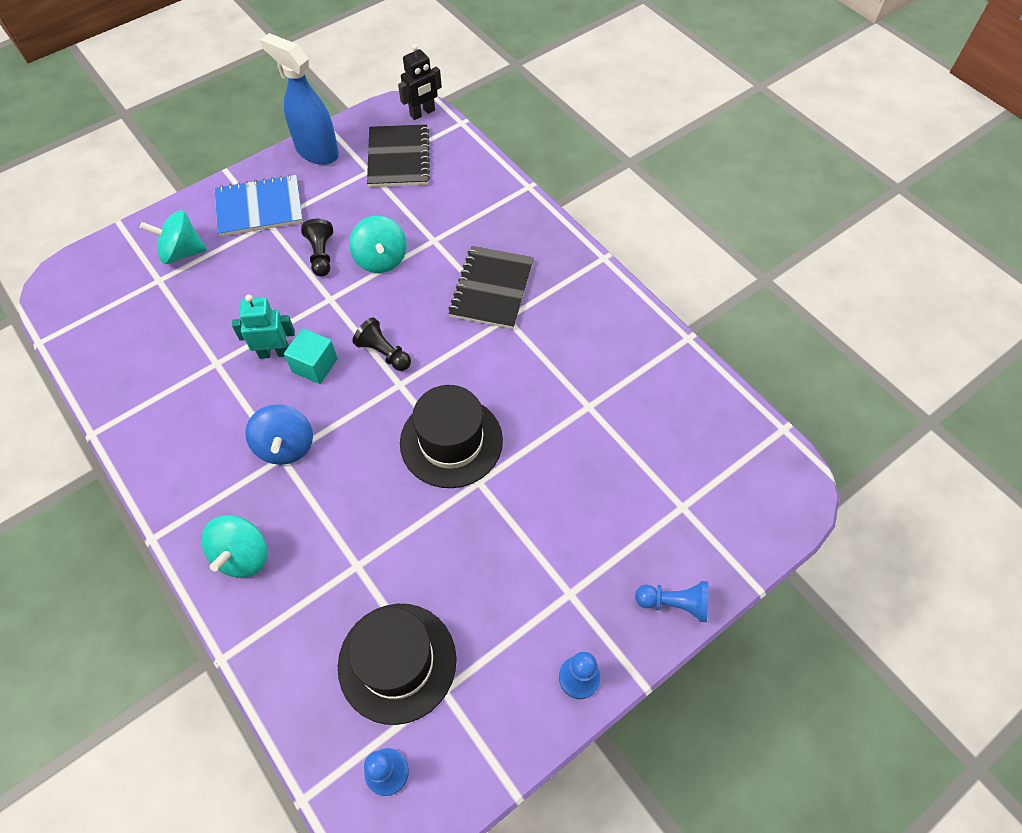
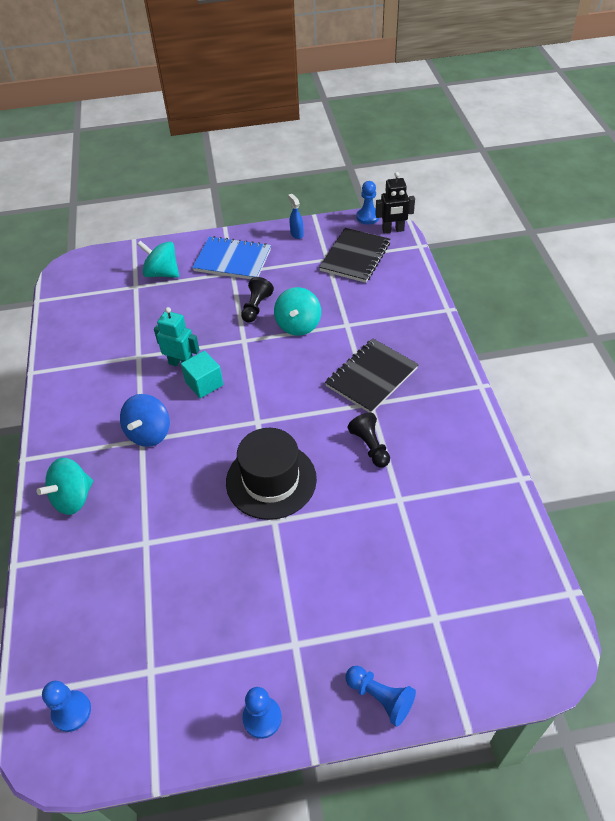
camera: 30 degrees right, 10 degrees down
blue spray bottle [260,33,339,165] -> blue spray bottle [288,194,303,239], size x0.43
black hat [338,604,457,725] -> none
black pawn [352,318,411,371] -> black pawn moved to [347,412,390,468]
none -> blue pawn [357,181,379,224]

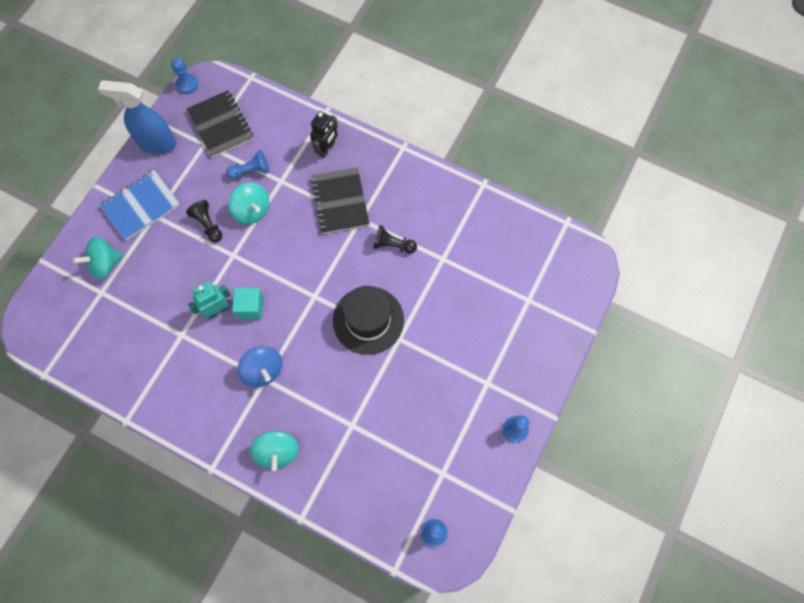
camera: 55 degrees left, 20 degrees up
blue spray bottle [288,194,303,239] -> blue spray bottle [98,80,176,154], size x2.34
blue pawn [346,666,416,727] -> blue pawn moved to [226,150,269,179]
black robot [375,172,415,233] -> black robot moved to [310,111,338,158]

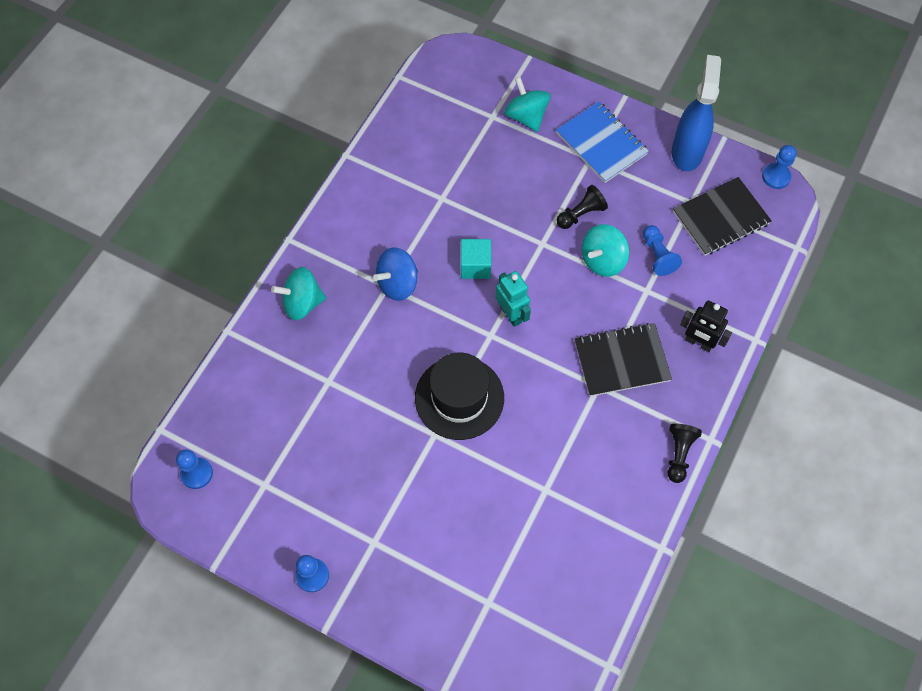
camera: 90 degrees right, 5 degrees down
turquoise robot [188,281,231,319] -> turquoise robot moved to [495,271,531,327]
black pawn [373,225,417,254] -> black pawn moved to [667,424,702,483]

